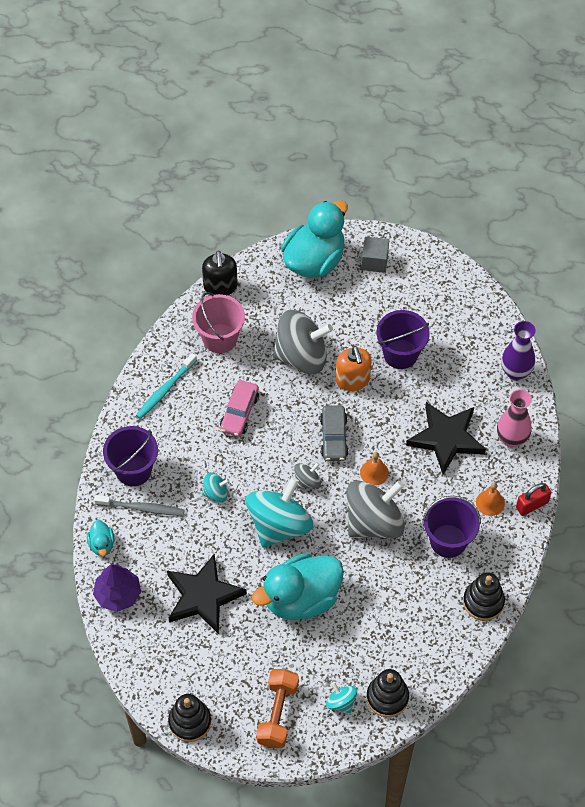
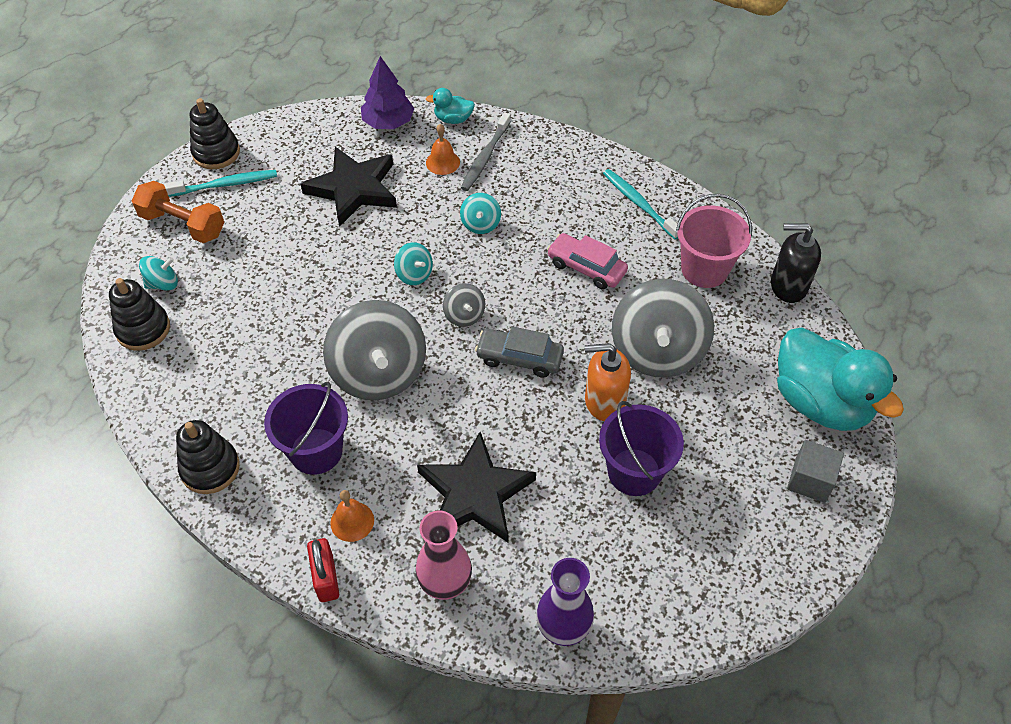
camera: 105 degrees right, 5 degrees down
purple bucket [103,426,158,486] -> none
turquoise spinning top [246,477,313,548] -> turquoise spinning top [394,242,433,285], size x0.45
turquoise duck [252,553,344,620] -> none
orange bell [360,452,389,486] -> orange bell moved to [426,124,460,175]
none -> turquoise toothbrush [165,170,277,197]

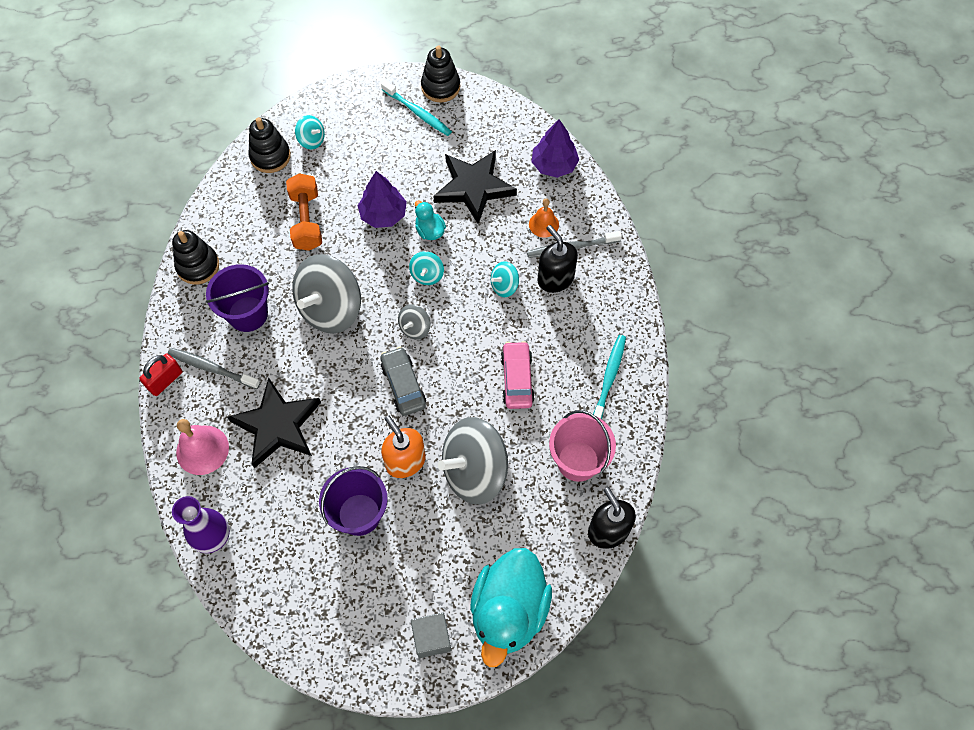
camera: 55 degrees right, 10 degrees up
orange dumbbell [132,181,224,243] -> orange dumbbell moved to [286,173,322,251]
orange bell [330,490,374,542] -> grey toothbrush [168,348,260,389]
pink vase [416,511,472,600] -> pink bell [176,419,229,475]
turquoise duck [426,88,475,124] -> turquoise duck moved to [415,200,446,240]
none -> purple tree [358,171,407,228]
none -> black soap dispenser [537,225,578,293]

